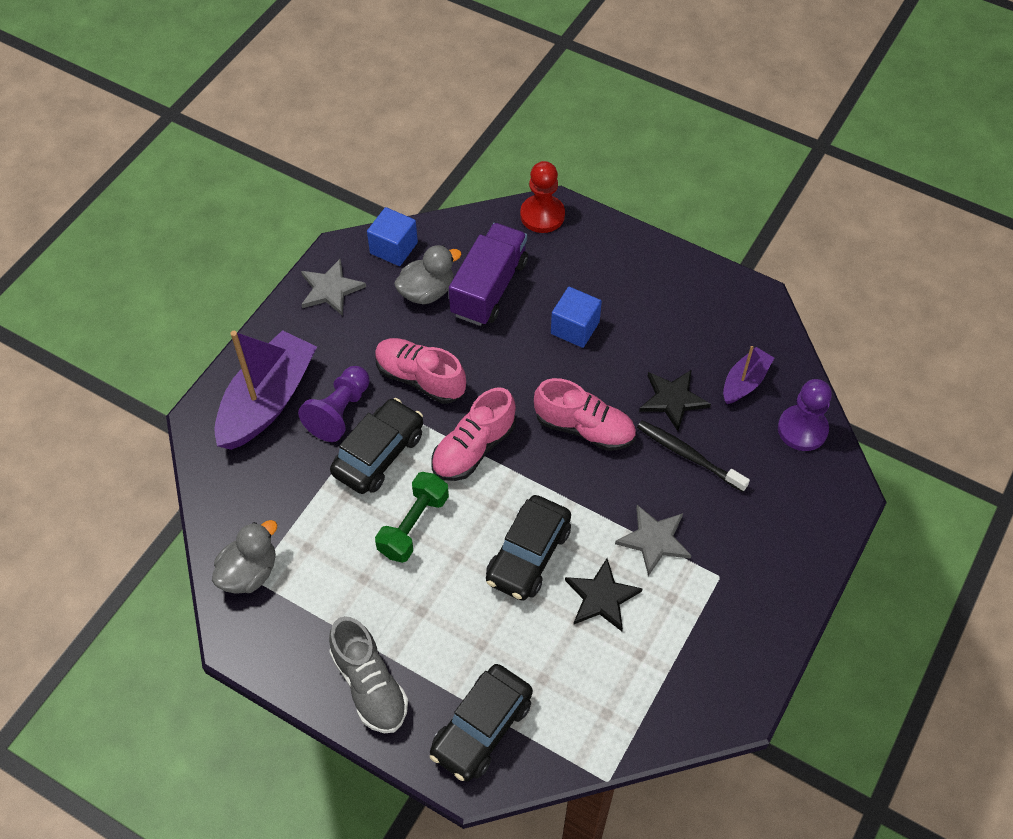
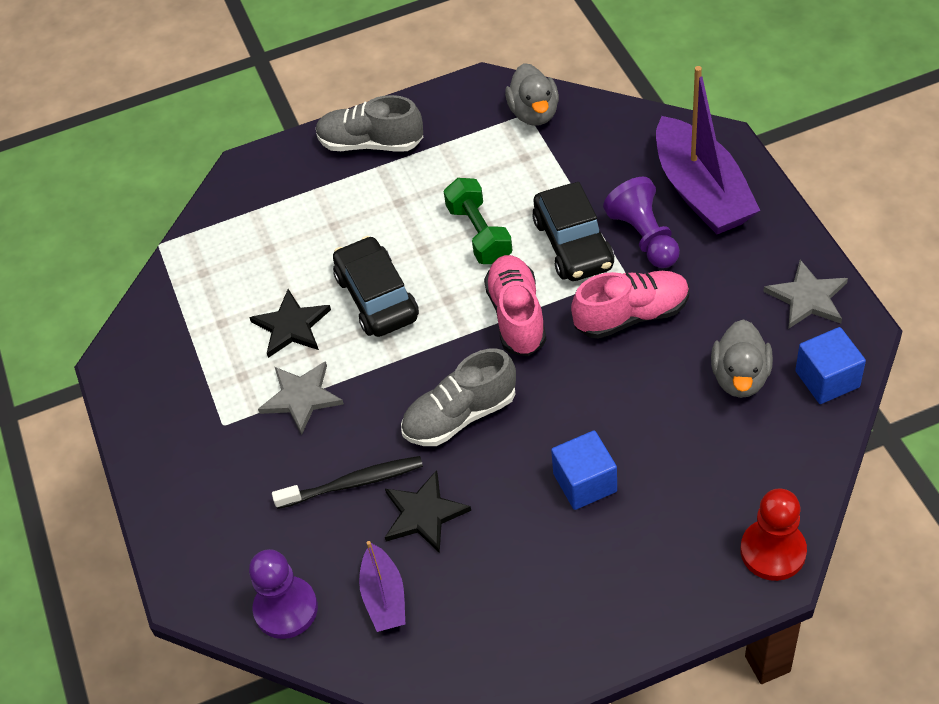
camera: 135 degrees right, 5 degrees down
black car [430,664,533,782] -> none
purple truck [449,223,528,326] -> none
pink shoe [534,378,636,451] -> grey shoe [401,348,516,446]

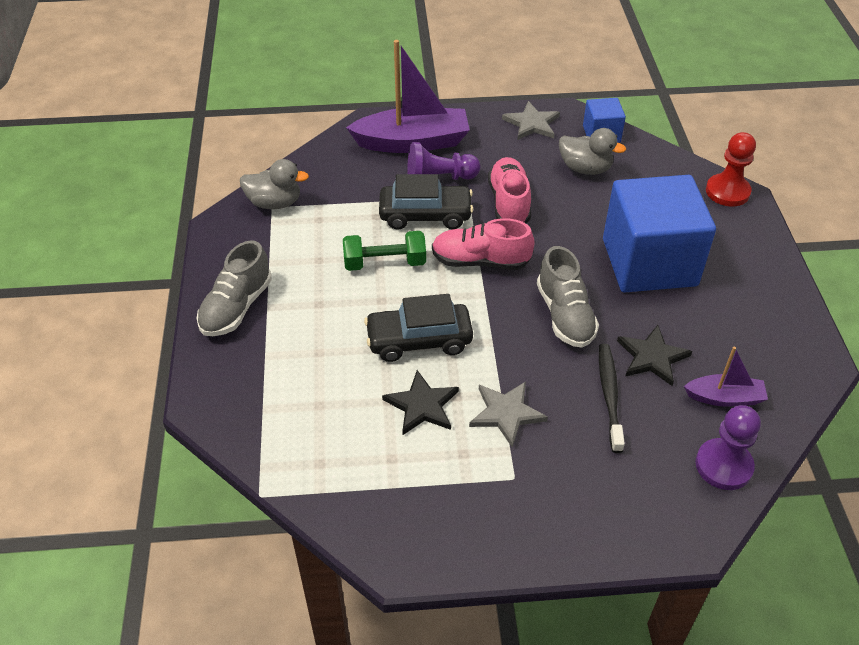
camera: 80 degrees left, 5 degrees down
blue cube [551,430,617,510] -> blue cube [603,175,716,293], size x2.15

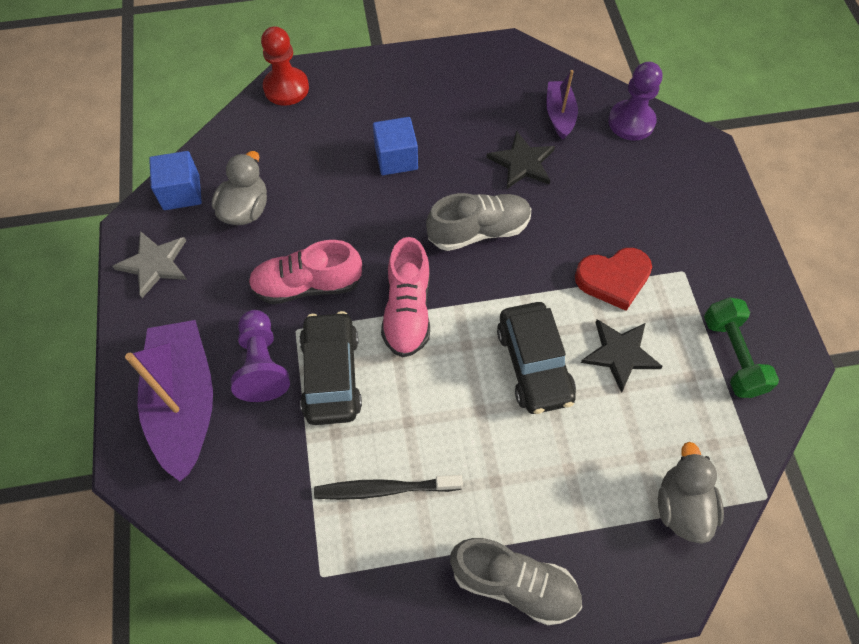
camera: 95 degrees left, 15 degrees up
grey duck [240,159,309,209] -> grey duck moved to [658,442,724,544]
green dumbbell [343,231,426,271] -> green dumbbell moved to [704,298,779,398]
grey star [469,382,548,448] -> red heart [575,248,652,311]
black toothbrush [599,344,625,453] -> black toothbrush moved to [314,475,463,500]
blue cube [603,175,716,293] -> blue cube [373,117,418,175], size x0.47

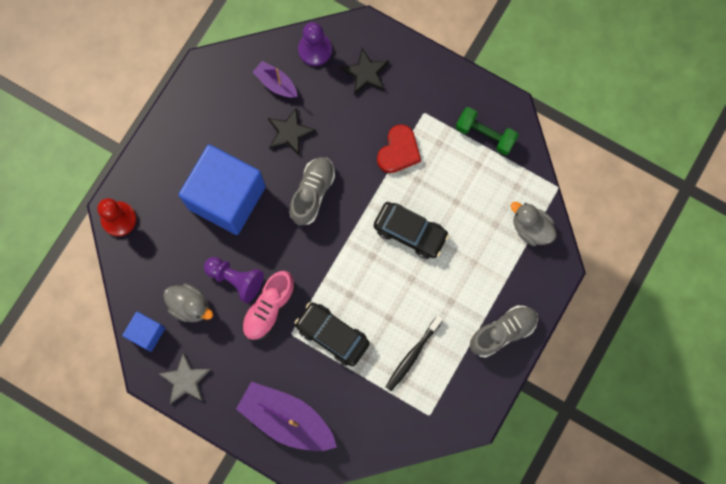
camera: 50 degrees left, 15 degrees up
grey duck [212,151,267,225] -> grey duck turned 150 degrees clockwise [163,284,213,322]
purple pawn [231,310,290,402] -> purple pawn moved to [204,257,264,303]
blue cube [373,117,418,175] -> blue cube [179,144,266,235], size x2.15
pink shoe [381,237,430,358] -> none
black star [581,319,663,393] -> black star moved to [341,48,389,95]

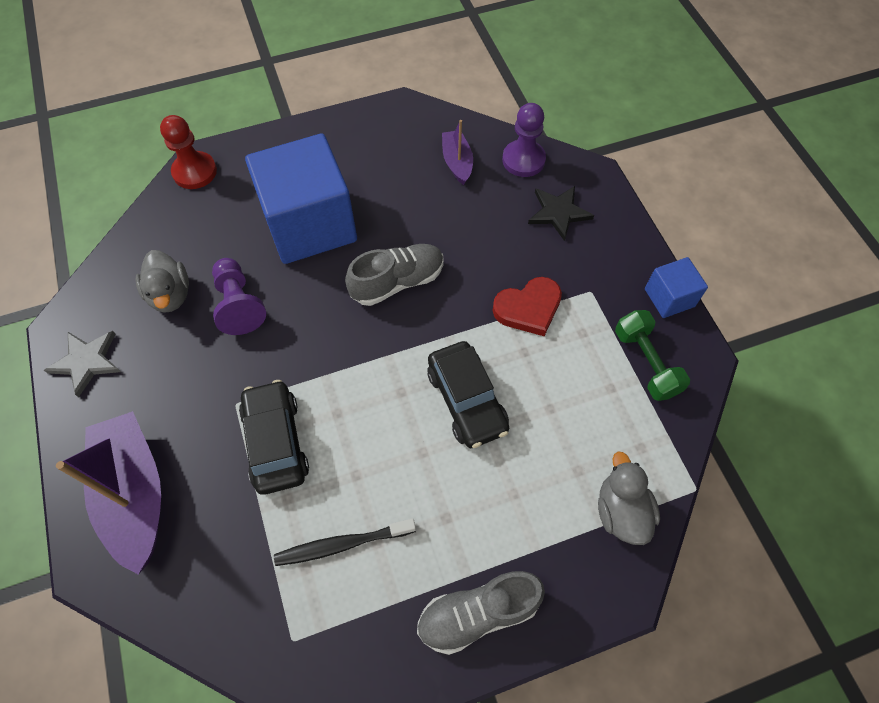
camera: 40 degrees right, 15 degrees down
blue cube [122,312,165,352] -> blue cube moved to [645,257,708,318]
pink shoe [242,271,296,340] -> none
black star [268,107,316,155] -> none
grey shoe [470,305,538,357] -> grey shoe turned 150 degrees clockwise [417,571,545,655]

